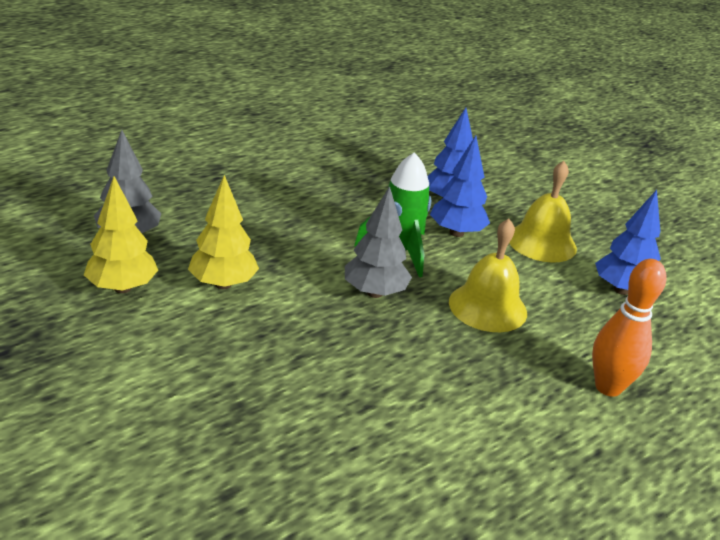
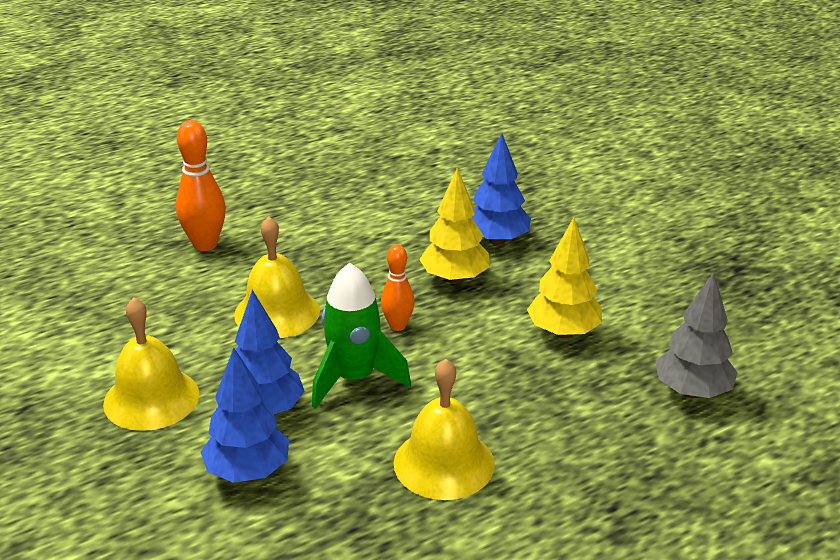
camera: 170 degrees left, 0 degrees up
yellow tree [84,176,158,293] -> yellow tree moved to [419,168,490,284]
grey tree [345,186,412,298] -> orange bowling pin [381,244,415,331]
blue tree [595,190,661,295] -> blue tree moved to [472,133,531,245]
none -> yellow bell [394,359,495,500]

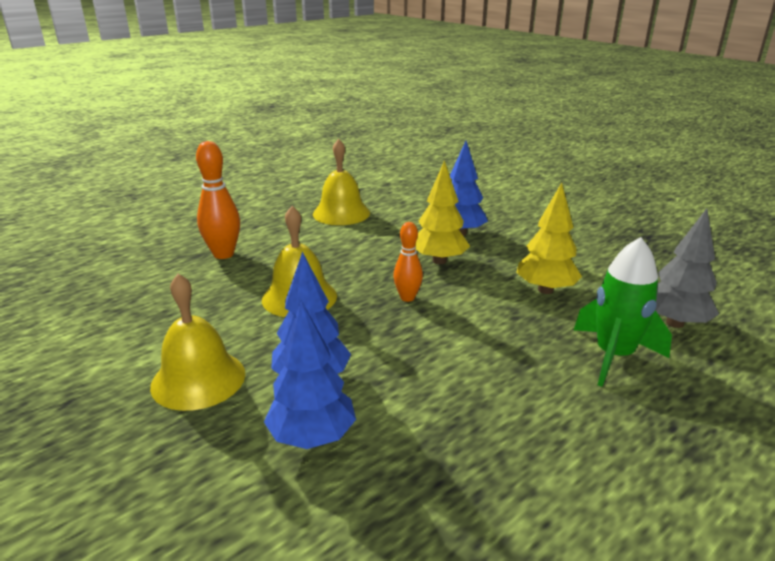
camera: 10 degrees left, 5 degrees down
green rocket [312,263,411,409] -> green rocket moved to [574,237,672,387]
yellow bell [394,359,495,500] -> yellow bell moved to [313,139,370,225]

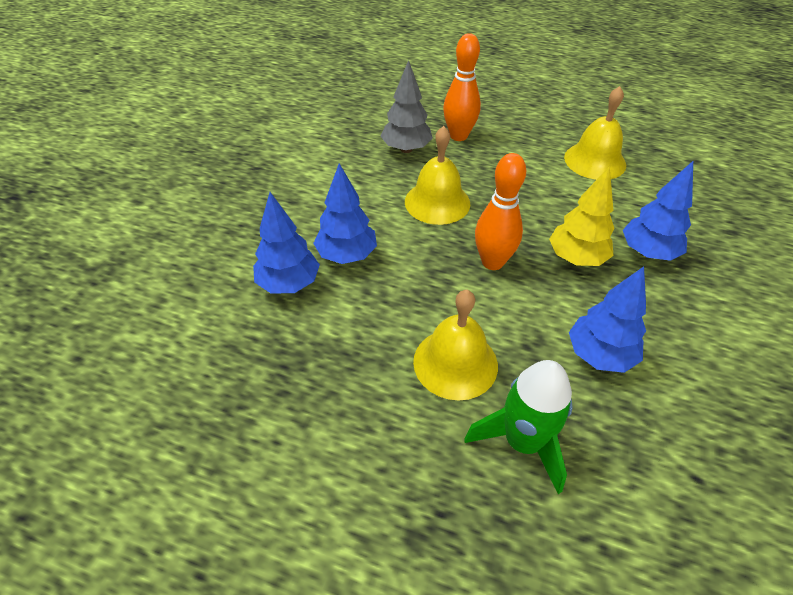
camera: 60 degrees right, 20 degrees up
yellow bell [150,274,245,411] -> yellow bell moved to [413,290,498,401]
orange bowling pin [393,222,423,302] -> orange bowling pin [475,153,526,270], size x1.59
yellow tree [516,183,582,294] -> blue tree [569,266,646,373]
grey tree [655,209,719,328] -> grey tree moved to [380,60,433,153]

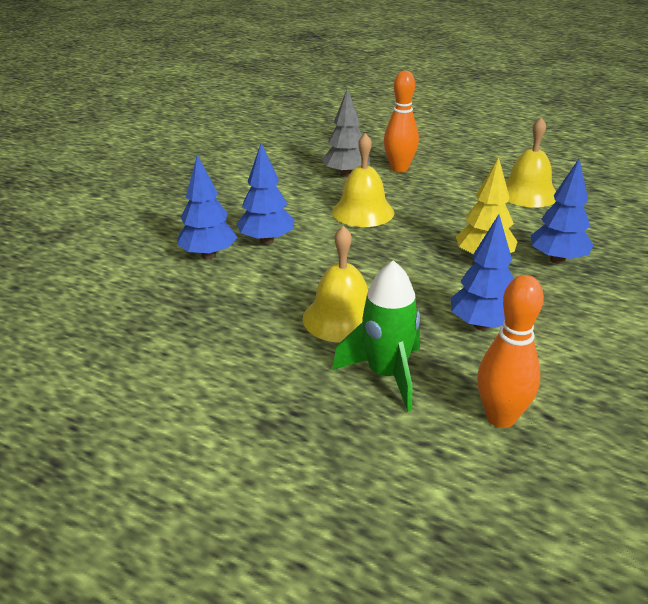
camera: 10 degrees right, 15 degrees down
orange bowling pin [475,153,526,270] -> orange bowling pin moved to [477,275,544,428]

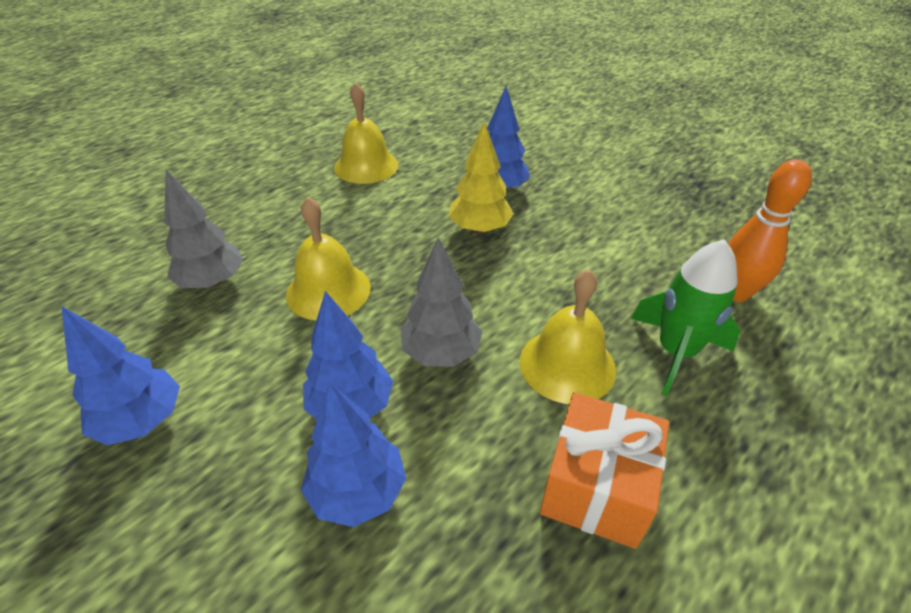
camera: 75 degrees left, 10 degrees up
orange bowling pin [384,71,419,173] -> none
blue tree [451,214,514,330] -> blue tree moved to [62,306,180,446]
none -> grey tree [400,238,483,367]
none -> orange gift [540,392,669,549]

